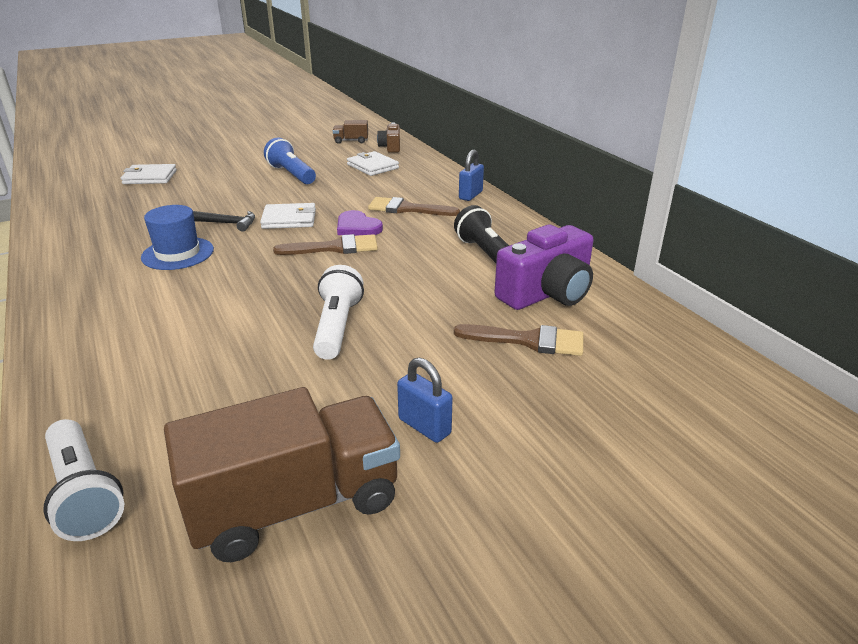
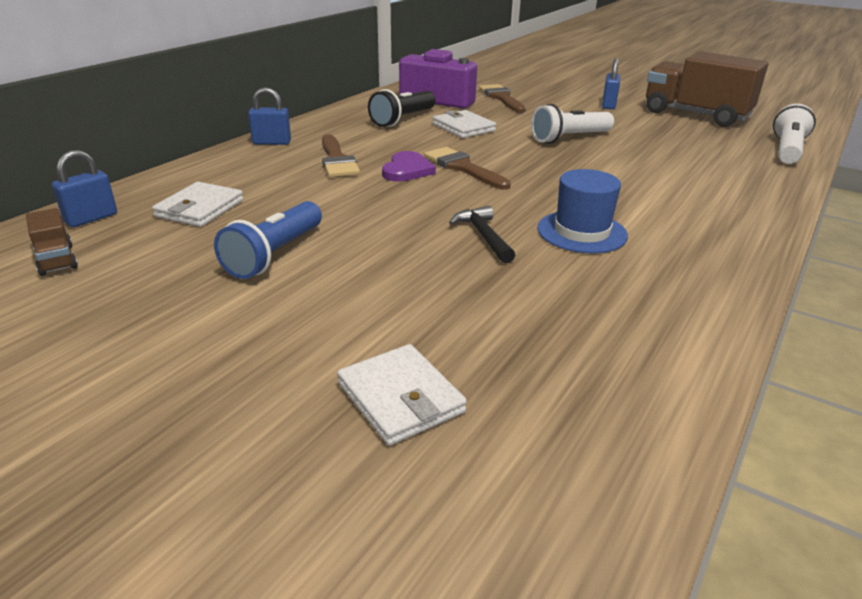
camera: 120 degrees left, 0 degrees up
white wallet [260,203,316,229] -> white wallet moved to [433,110,496,138]
brown camera [377,123,400,153] -> blue padlock [52,150,117,227]

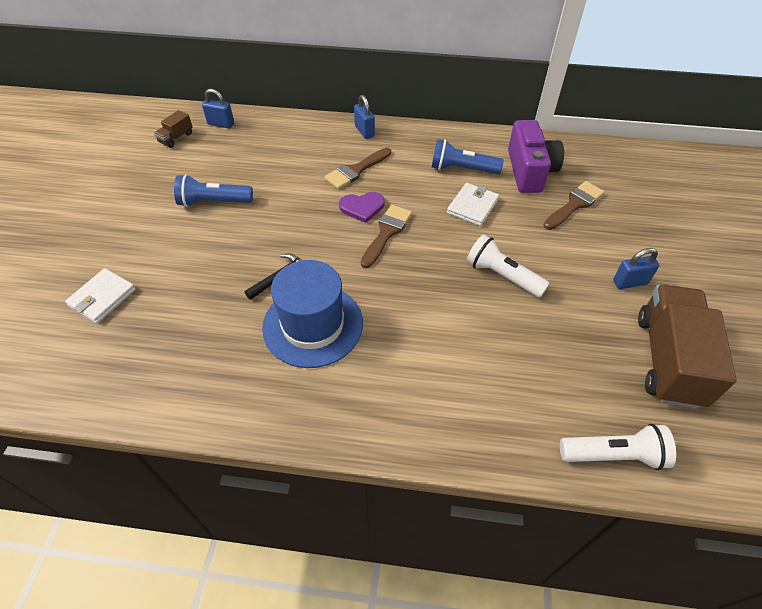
camera: 65 degrees right, 20 degrees up
white wallet [152,182,244,227] -> none
black flashlight [368,89,436,127] -> blue flashlight [432,139,504,174]
blue hat [537,169,628,254] -> blue hat [262,260,363,368], size x1.53

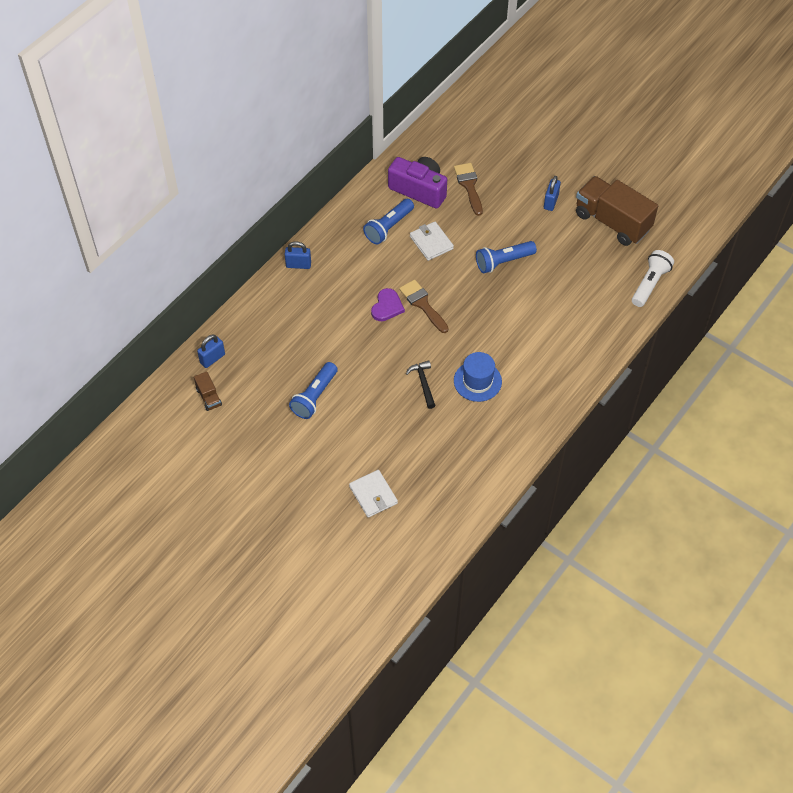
camera: 60 degrees left, 5 degrees up
blue hat [262,260,363,368] -> blue hat [454,352,502,402], size x0.66
brown brush [324,147,391,189] -> none
white flashlight [466,234,550,298] -> blue flashlight [476,241,537,273]

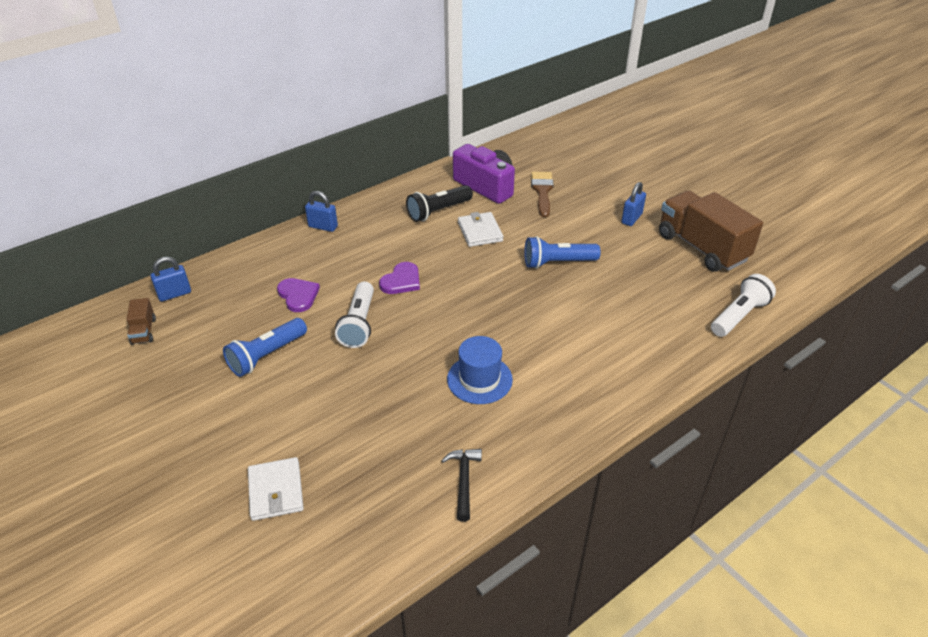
camera: 15 degrees right, 15 degrees down
blue flashlight [363,199,414,245] -> black flashlight [406,185,473,222]
brown brush [399,280,449,333] -> none
black hammer [406,361,436,409] -> black hammer moved to [441,449,482,522]
none -> purple heart [277,278,320,312]
none -> white flashlight [335,282,374,348]

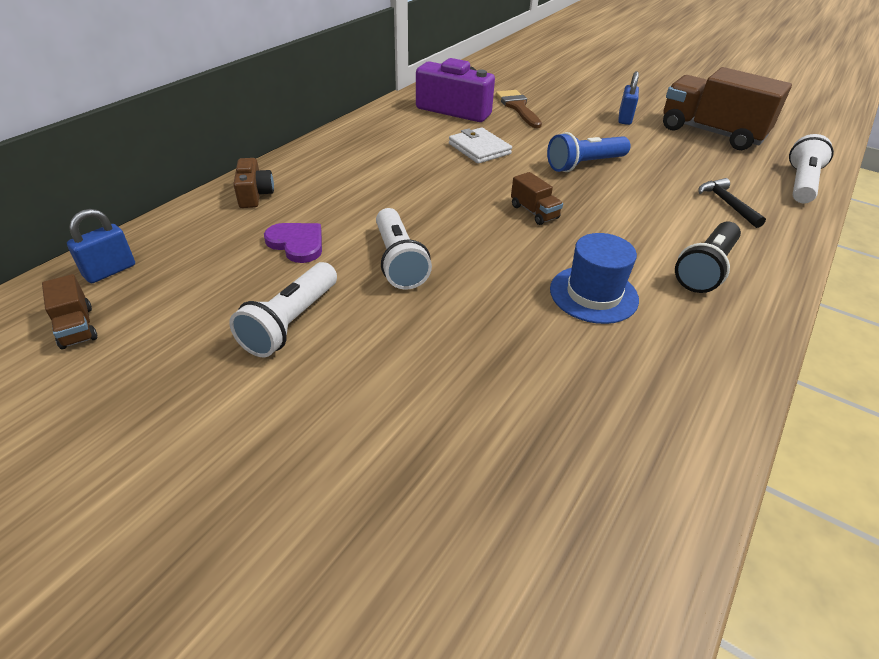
camera: 20 degrees left, 0 degrees up
blue flashlight [223,318,307,377] -> white flashlight [229,262,337,357]
white wallet [248,457,304,521] -> none
blue padlock [305,191,338,232] -> none
purple heart [379,262,420,294] -> none
black flashlight [406,185,473,222] -> black flashlight moved to [675,222,741,293]
black hammer [441,449,482,522] -> black hammer moved to [699,178,766,228]
none -> brown camera [233,158,274,208]
none -> brown truck [511,172,563,225]

